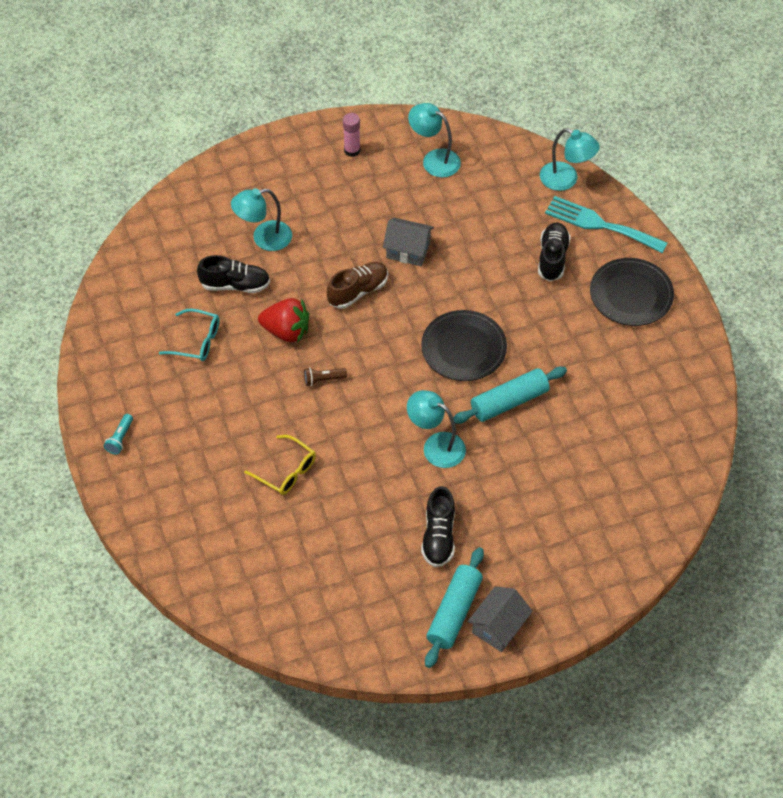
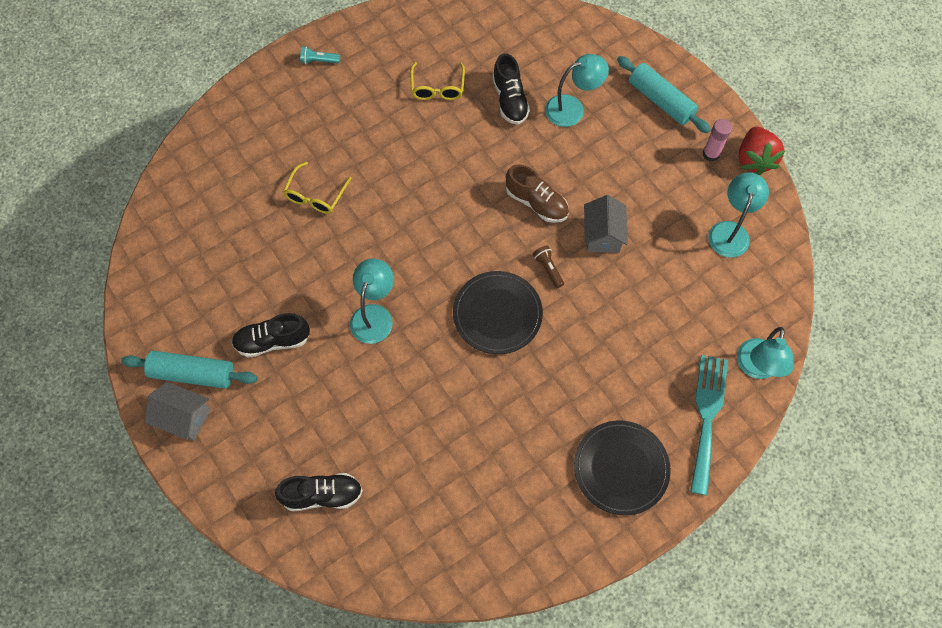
camera: 75 degrees right, 10 degrees up
turquoise glasses [159,309,220,361] -> yellow glasses [410,62,465,100]
turquoise lamp [231,188,292,251] -> turquoise lamp turned 105 degrees clockwise [545,54,609,127]
red strawberry [258,298,309,343] -> red strawberry moved to [739,126,785,175]
brown flashlight [304,367,347,386] -> brown flashlight moved to [533,245,564,288]
turquoise rolling pin [453,367,567,424] -> turquoise rolling pin moved to [617,56,711,133]
black shoe [538,222,571,281] -> black shoe moved to [275,473,363,511]

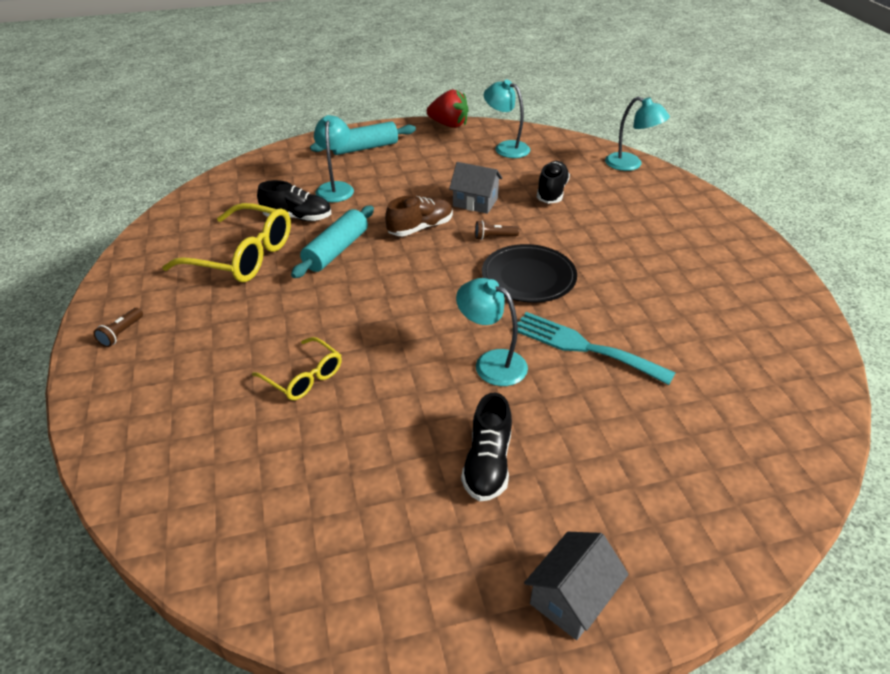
camera: 70 degrees left, 25 degrees down
turquoise rolling pin [121,351,258,389] -> turquoise rolling pin moved to [291,206,374,278]
black shoe [275,473,363,511] -> black shoe moved to [537,161,570,204]
turquoise flashlight [300,46,340,64] -> brown flashlight [93,308,143,347]
yellow glasses [410,62,465,100] -> yellow glasses [162,203,291,282], size x1.78
black plate [574,420,671,515] -> none
turquoise fork [690,355,728,495] -> turquoise fork moved to [517,312,676,385]
pink glue stick [703,119,732,162] -> none

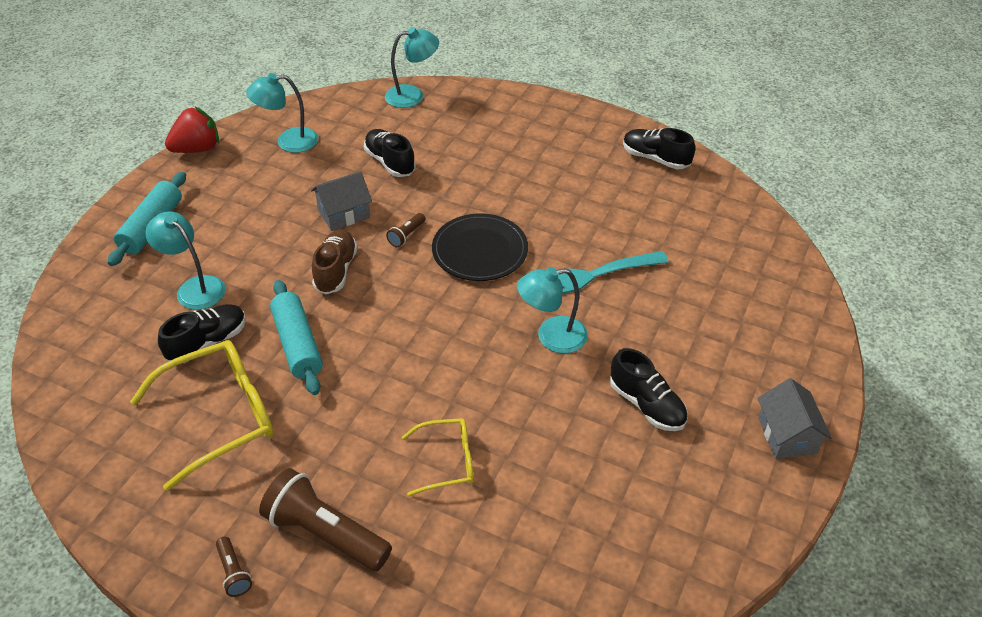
camera: 50 degrees left, 5 degrees up
none -> brown flashlight [259,468,392,571]
none -> black shoe [623,128,695,169]

